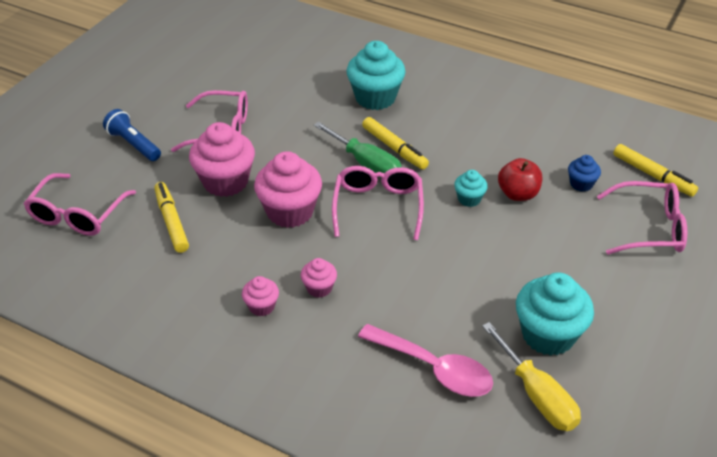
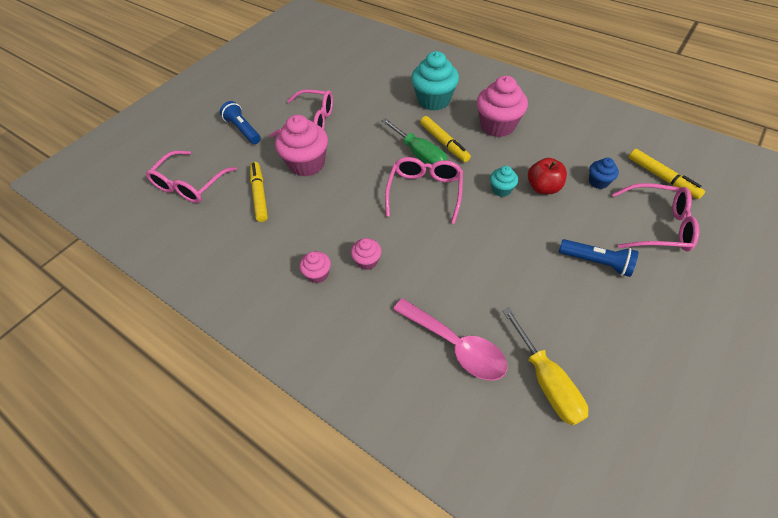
camera: 10 degrees right, 10 degrees up
pink cupcake [254,151,322,228] -> pink cupcake moved to [476,76,528,137]
turquoise cupcake [516,272,594,356] -> none
none -> blue flashlight [559,239,638,277]

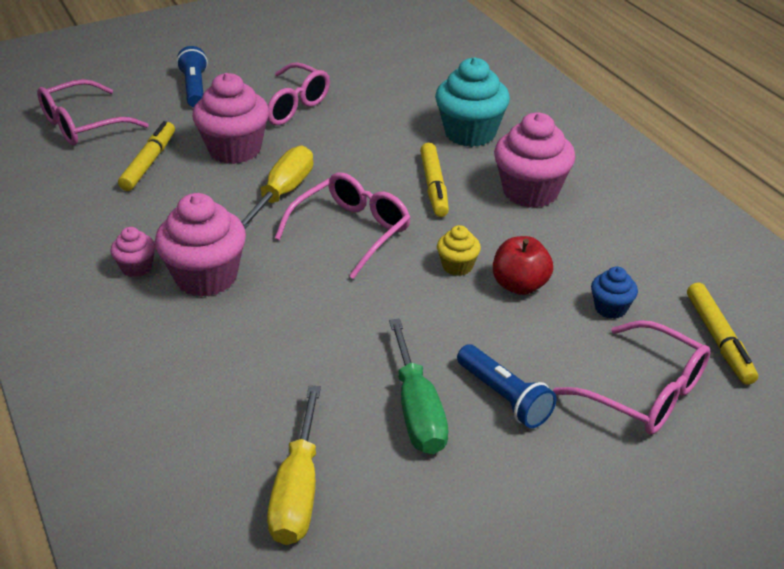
camera: 25 degrees right, 15 degrees down
pink cupcake [351,238,382,270] -> pink cupcake [155,193,246,297], size x1.99
green screwdriver [381,118,448,165] -> green screwdriver moved to [389,318,448,454]
pink spoon [393,298,508,381] -> none
turquoise cupcake [490,166,518,197] -> yellow cupcake [437,225,481,276]
none -> yellow screwdriver [241,146,313,229]

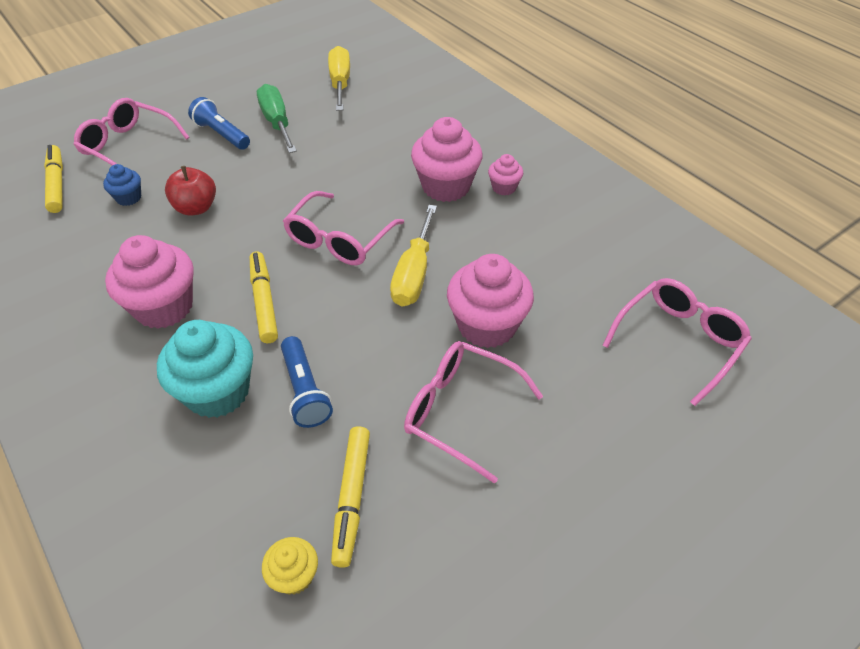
camera: 170 degrees right, 10 degrees up
yellow marker [118,121,175,191] -> yellow marker moved to [331,426,370,568]
blue flashlight [176,46,208,107] -> blue flashlight moved to [281,336,333,428]
yellow cupcake [437,225,481,276] -> yellow cupcake moved to [262,537,318,595]

